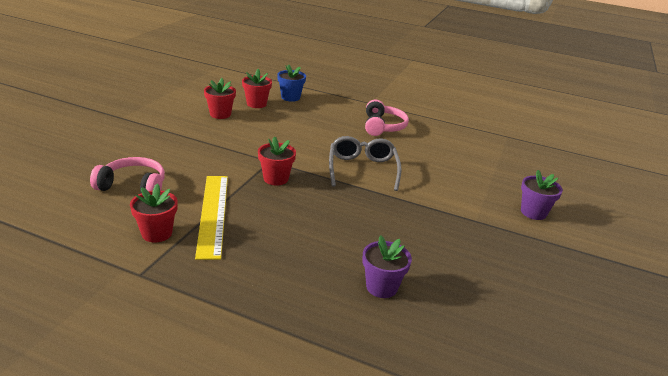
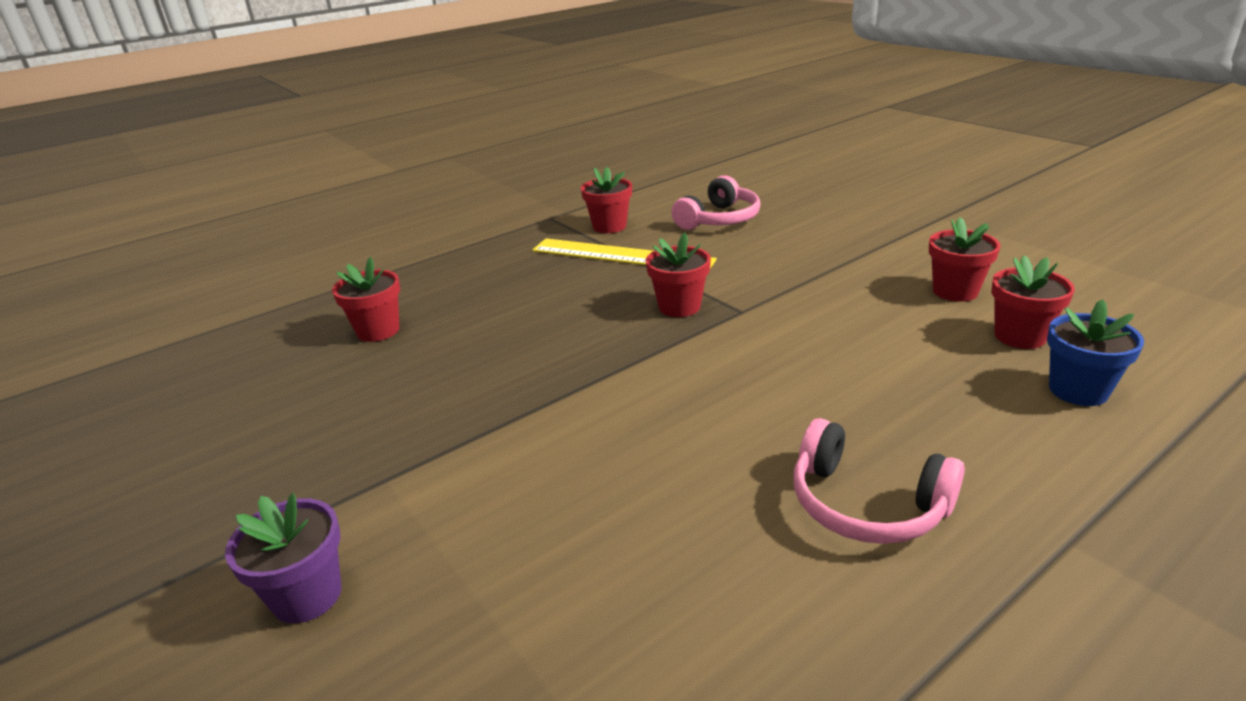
camera: 125 degrees right, 0 degrees up
grey glasses [329,136,401,191] -> none
purple flower pot [362,235,412,298] -> red flower pot [332,257,400,342]

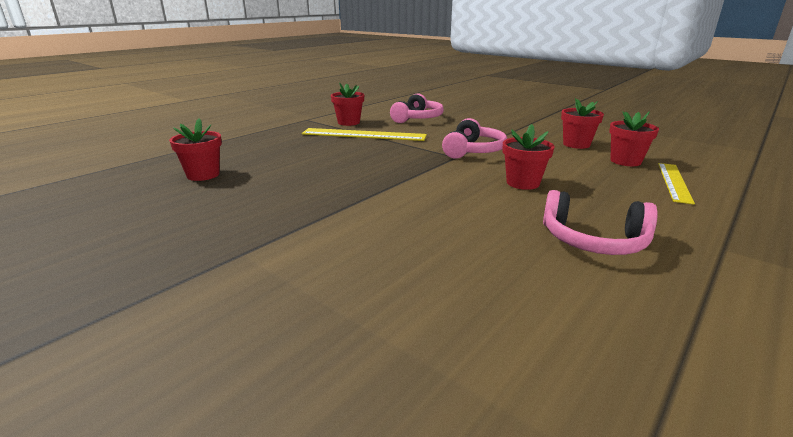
camera: 15 degrees left, 5 degrees down
purple flower pot [225,493,342,624] -> none
red flower pot [646,233,711,317] -> red flower pot moved to [502,124,555,190]
blue flower pot [1047,299,1144,406] -> yellow ruler [658,163,695,205]
none -> pink headphones [442,118,507,159]

